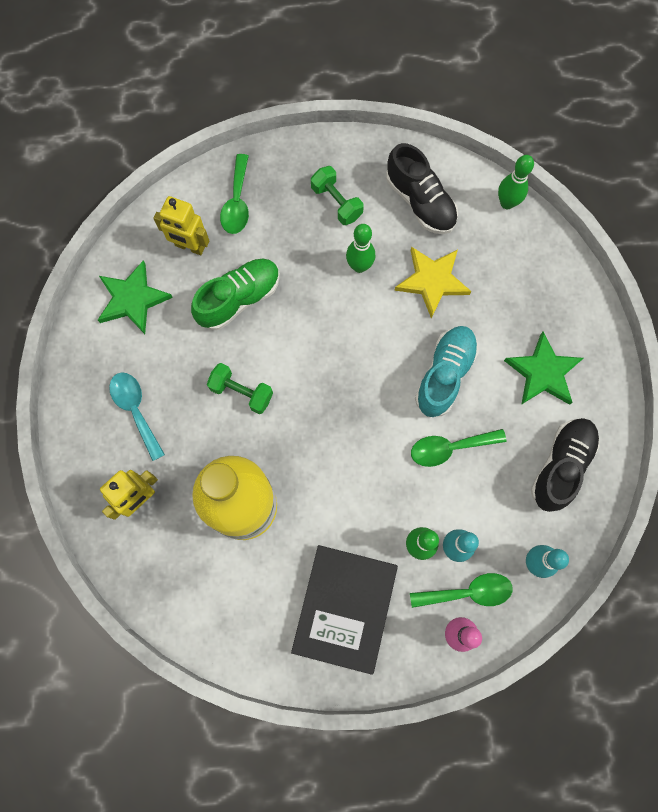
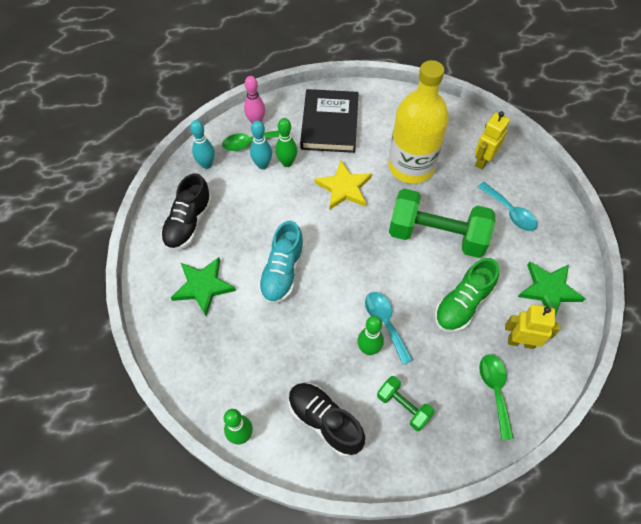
camera: 170 degrees right, 15 degrees down
green dumbbell [207,363,273,414] -> green dumbbell [389,189,495,258], size x2.02
yellow star [394,247,472,318] -> yellow star moved to [315,160,372,210]
green spoon [411,429,506,467] -> none
none -> turquoise spoon [365,292,413,365]

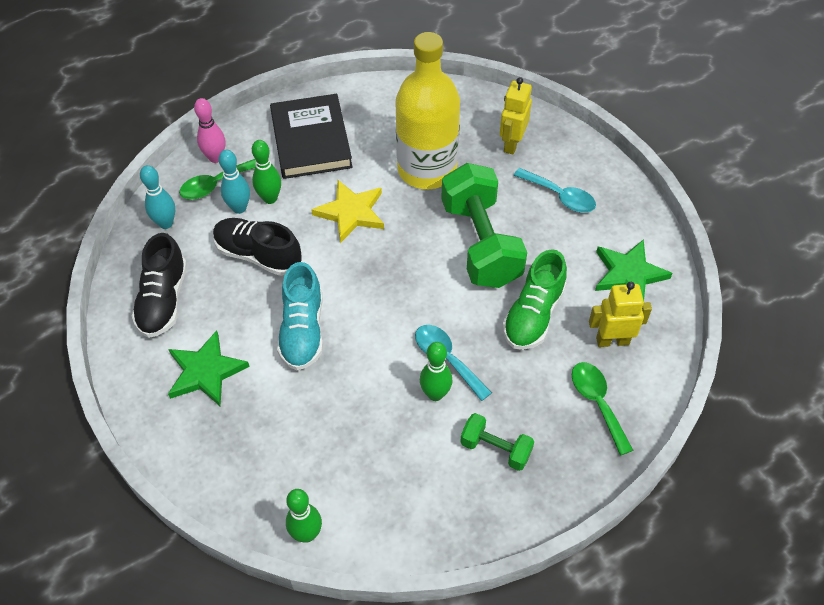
camera: 15 degrees left, 5 degrees down
black shoe [288,383,365,457] -> black shoe moved to [213,218,302,276]
green dumbbell [389,189,495,258] -> green dumbbell turned 75 degrees clockwise [441,163,527,288]

